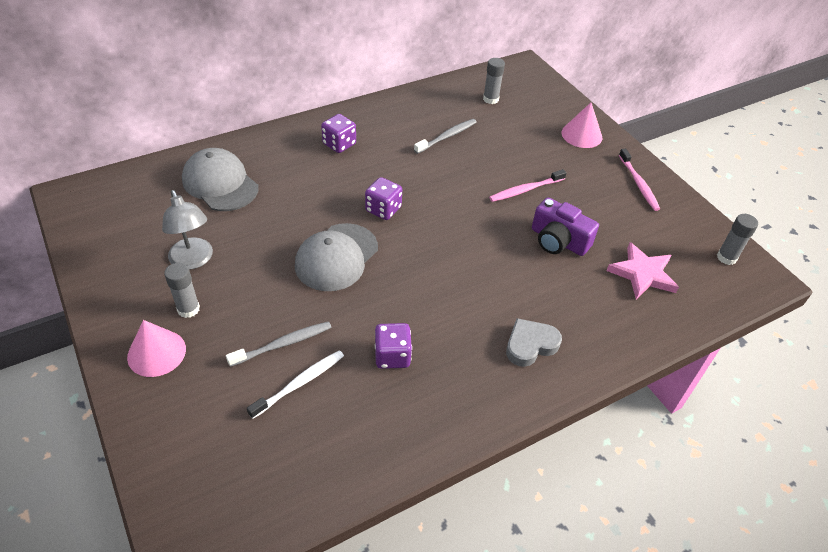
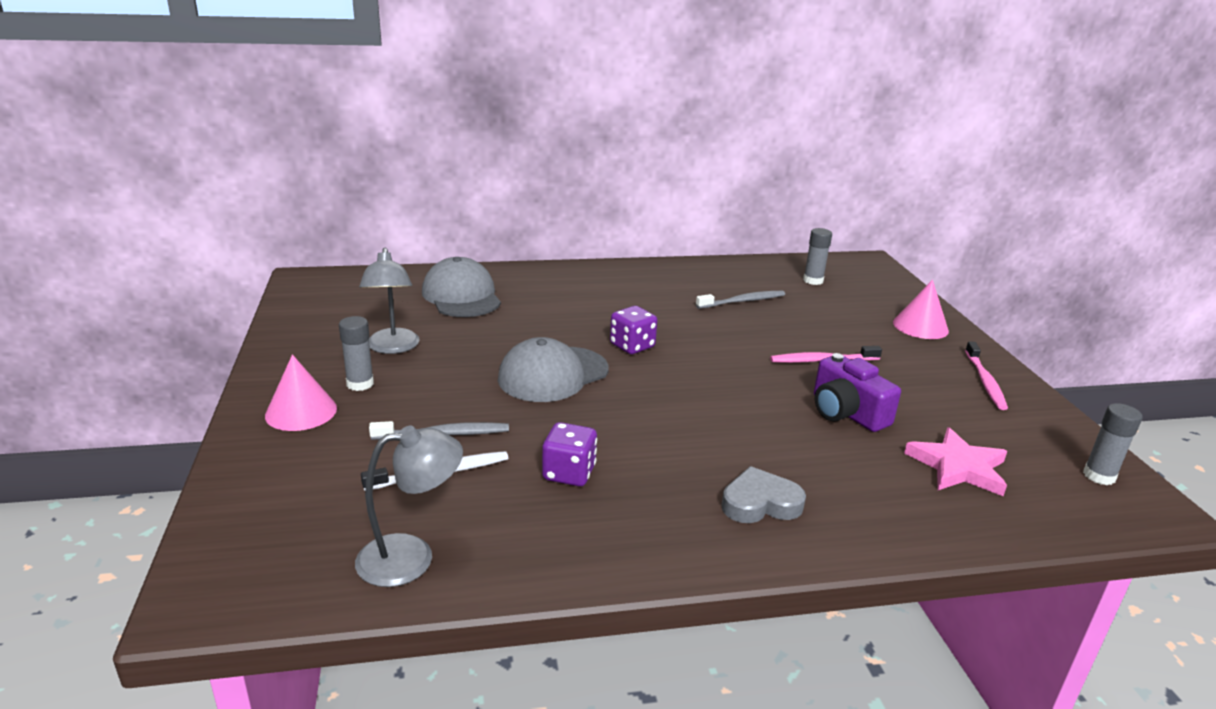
camera: 20 degrees right, 20 degrees down
purple dice [321,114,356,153] -> none
none -> grey lamp [355,426,463,587]

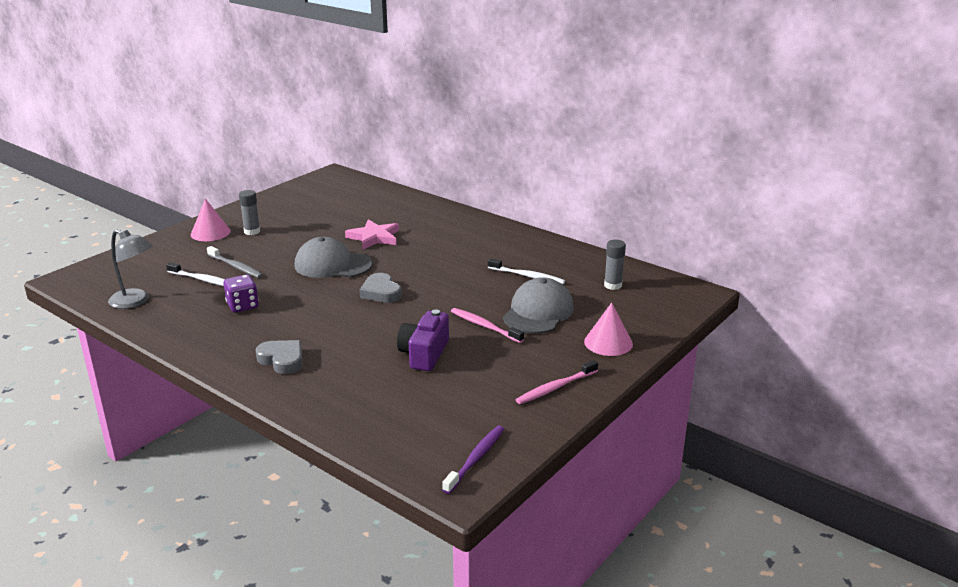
camera: 50 degrees right, 0 degrees up
grey lamp [359,248,420,354] -> none
grey cap [422,257,501,317] -> grey cap moved to [503,277,574,334]
purple dice [610,306,657,354] -> none
grey toothbrush [696,291,785,309] -> white toothbrush [488,258,565,284]
pink star [904,427,1007,496] -> pink star moved to [345,219,399,250]
grey glue stick [1083,403,1142,485] -> purple toothbrush [442,426,504,494]
none -> grey heart [360,273,402,303]

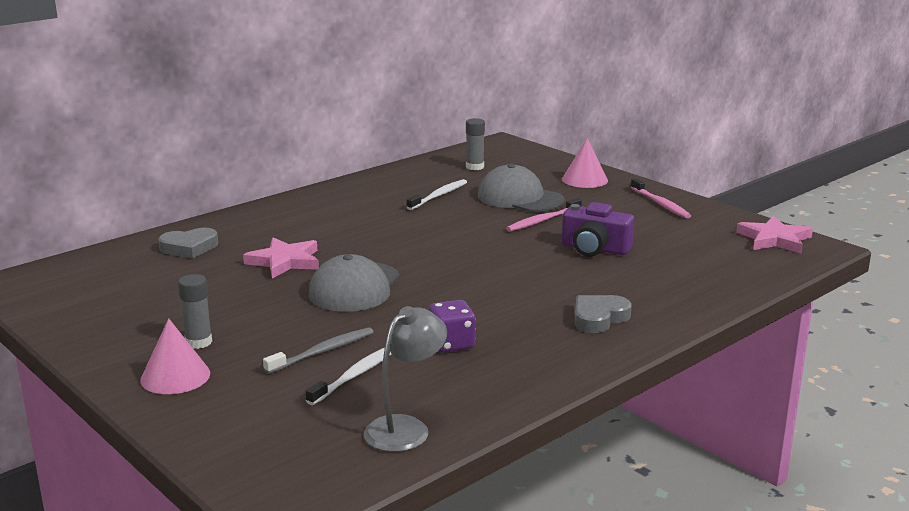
camera: 80 degrees left, 5 degrees down
grey heart [360,273,402,303] -> grey heart moved to [158,228,218,259]
purple toothbrush [442,426,504,494] -> pink star [736,216,813,254]

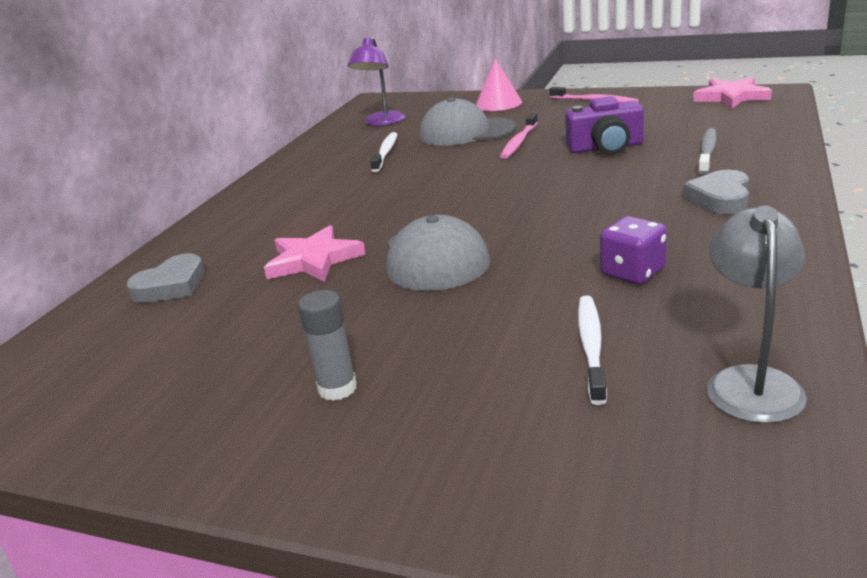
camera: 25 degrees left, 5 degrees up
pink cone [140,318,210,394] -> none
grey toothbrush [263,327,373,374] -> grey toothbrush moved to [698,128,717,175]
grey glue stick [466,118,485,170] -> purple lamp [348,37,405,126]

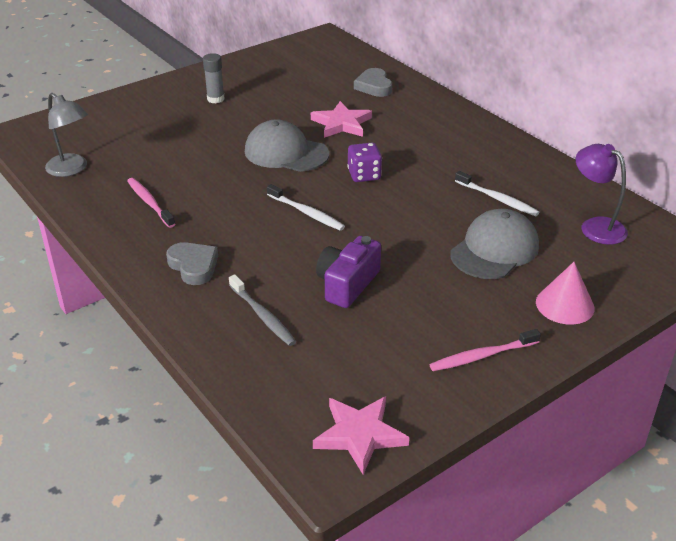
camera: 120 degrees right, 10 degrees up
pink toothbrush [500,113,538,159] -> pink toothbrush moved to [127,178,175,228]
white toothbrush [578,296,607,405] -> white toothbrush moved to [267,184,345,231]
purple dice [600,216,667,284] -> purple dice moved to [347,142,382,182]

